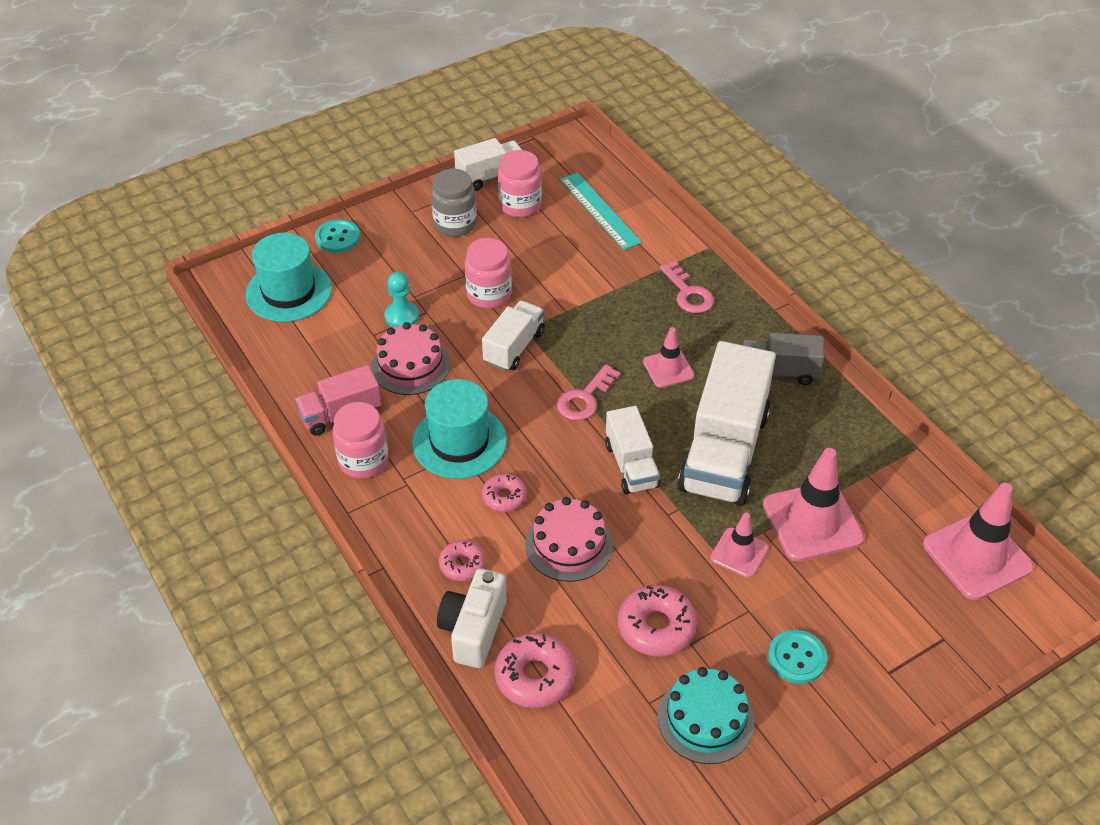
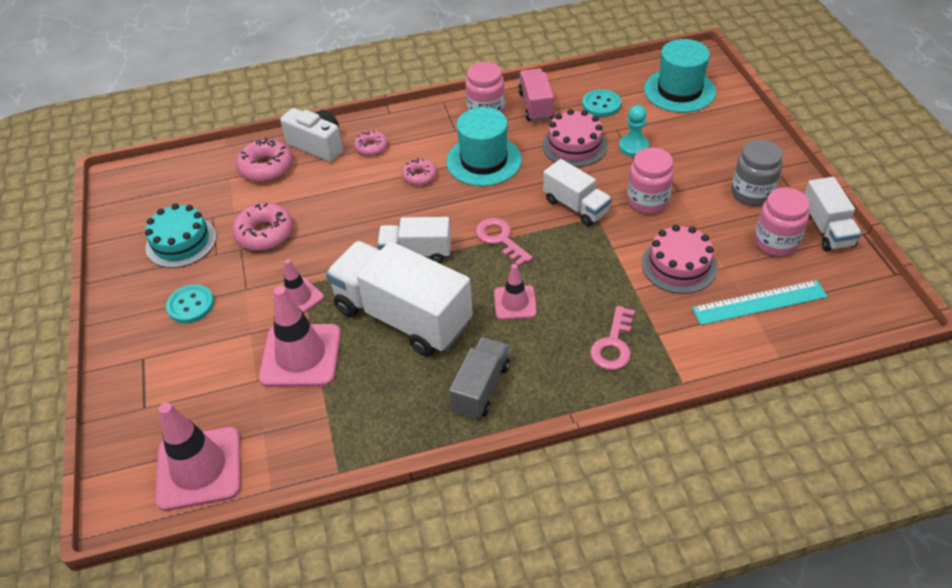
camera: 110 degrees right, 0 degrees up
turquoise button [315,219,360,253] -> turquoise button moved to [582,89,621,117]
pink cake [525,497,613,582] -> pink cake moved to [642,225,717,294]
pink key [660,261,714,313] -> pink key turned 60 degrees counterclockwise [590,306,635,370]

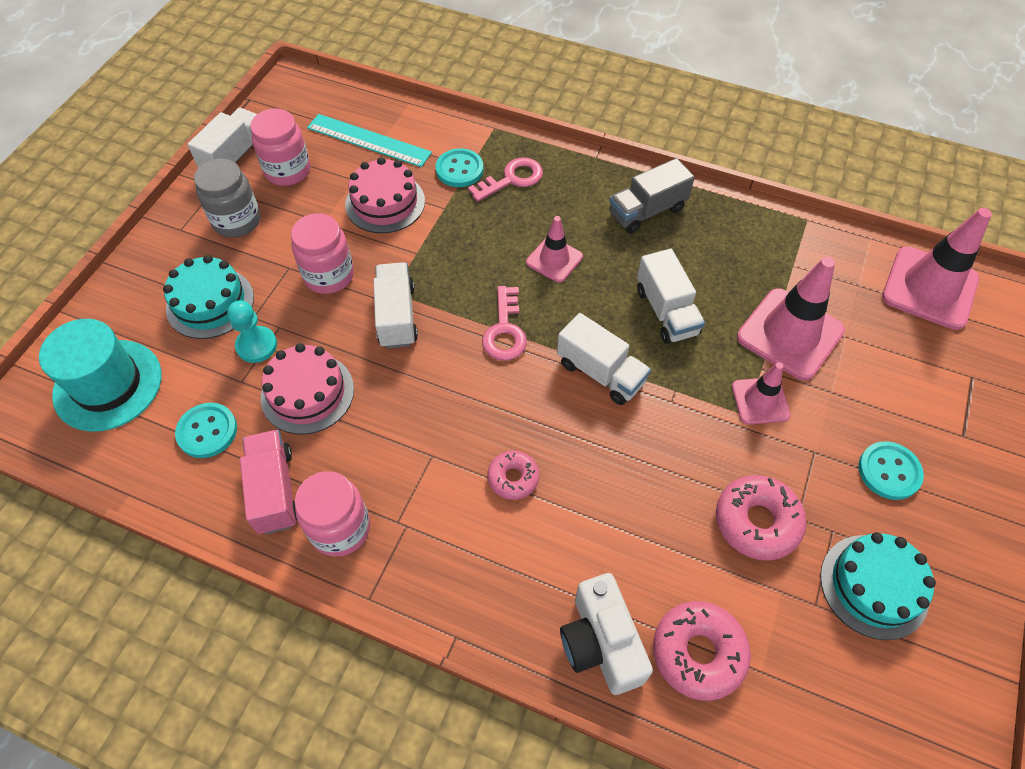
camera: 145 degrees left, 10 degrees up
white truck [326,241,473,357] -> white truck [637,249,705,344], size x0.54
pink donut [354,130,388,156] -> none
turquoise hat [446,107,522,186] -> none
pink truck [518,68,554,122] -> pink truck turned 135 degrees clockwise [240,430,297,534]
none -> turquoise cake [163,255,254,339]
none -> turquoise button [435,148,484,187]

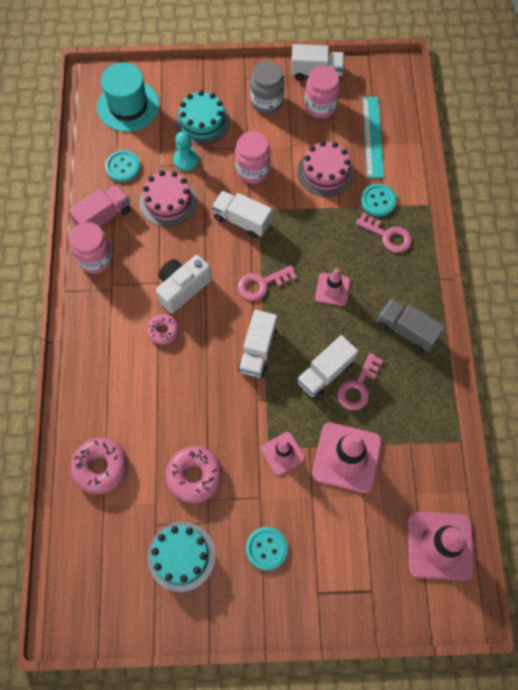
camera: 65 degrees right, 10 degrees up
white truck [373,262,418,348] -> white truck turned 120 degrees counterclockwise [212,191,272,238]
white camera [560,573,653,695] -> white camera moved to [156,255,212,314]
none -> pink key [337,353,383,410]

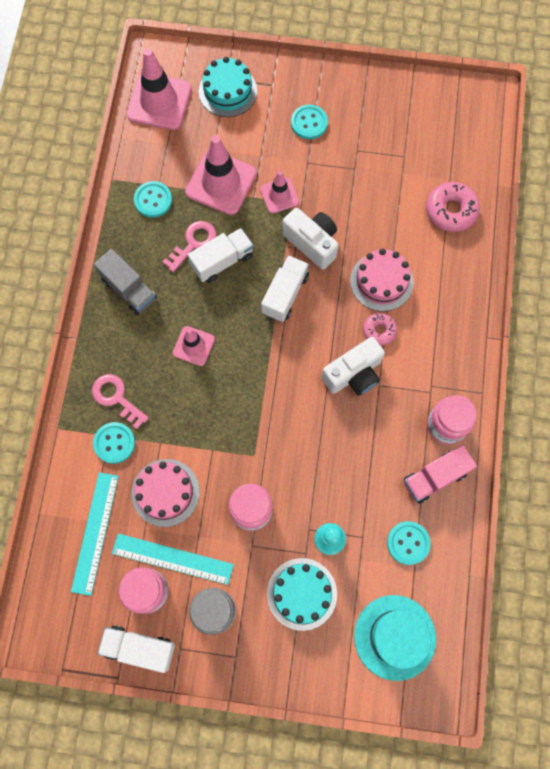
camera: 170 degrees left, 5 degrees up
pink cake [140,170,197,227] -> pink cake moved to [350,248,413,311]
turquoise cake [147,522,216,592] -> turquoise cake moved to [199,57,257,117]
pink donut [166,446,223,503] -> none
white truck [212,191,272,238] -> none
pink key [238,265,297,301] -> none
none -> turquoise ruler [112,534,234,585]
none -> turquoise button [134,181,172,218]
none -> white camera [282,208,338,270]

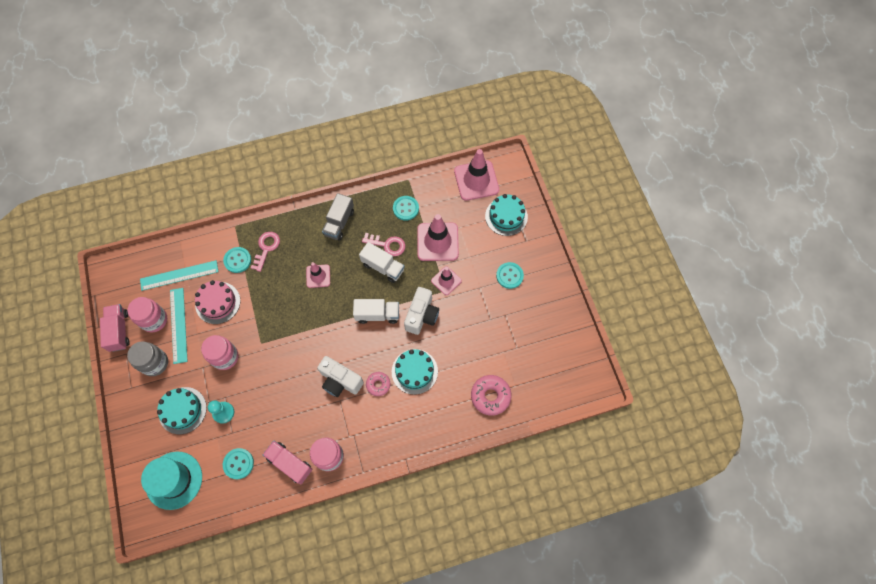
camera: 65 degrees right, 5 degrees down
white truck [98,625,175,673] -> pink truck [100,304,130,352]
pink cake [350,248,413,311] -> turquoise cake [392,349,438,395]

